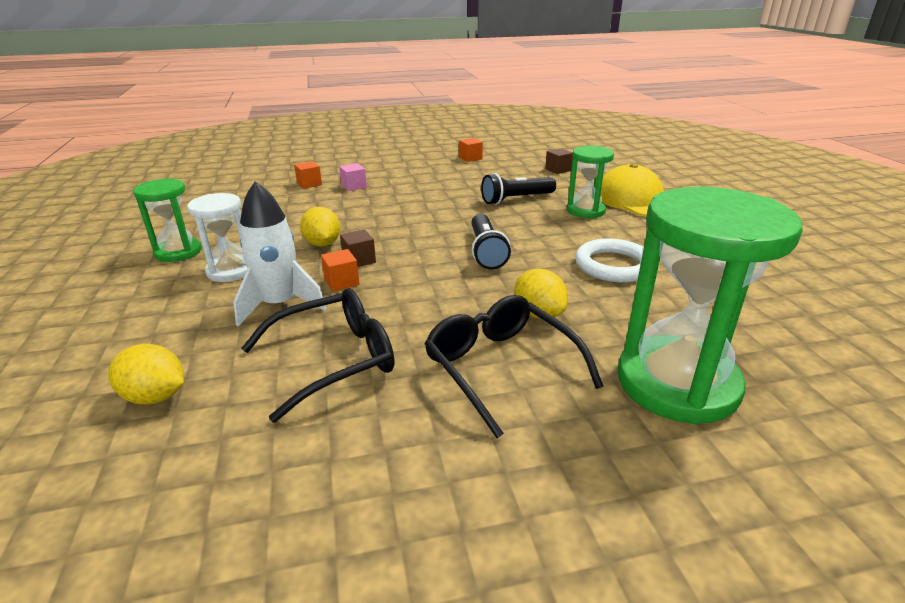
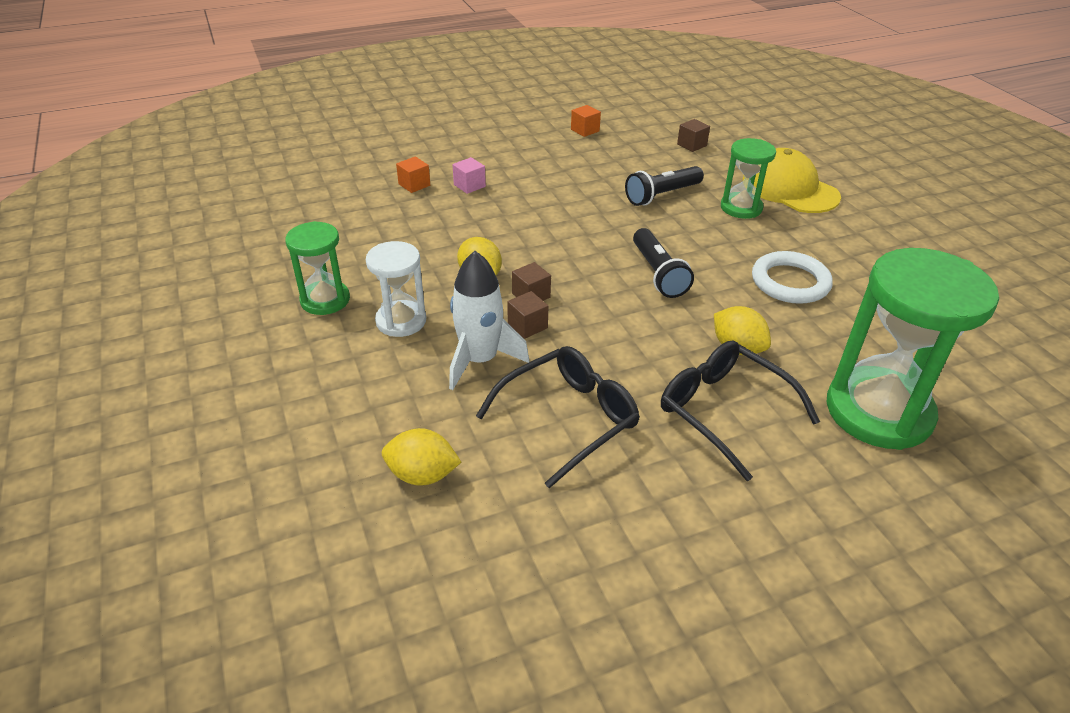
camera: 10 degrees left, 10 degrees up
orange cube [321,249,360,291] -> brown cube [507,291,549,339]

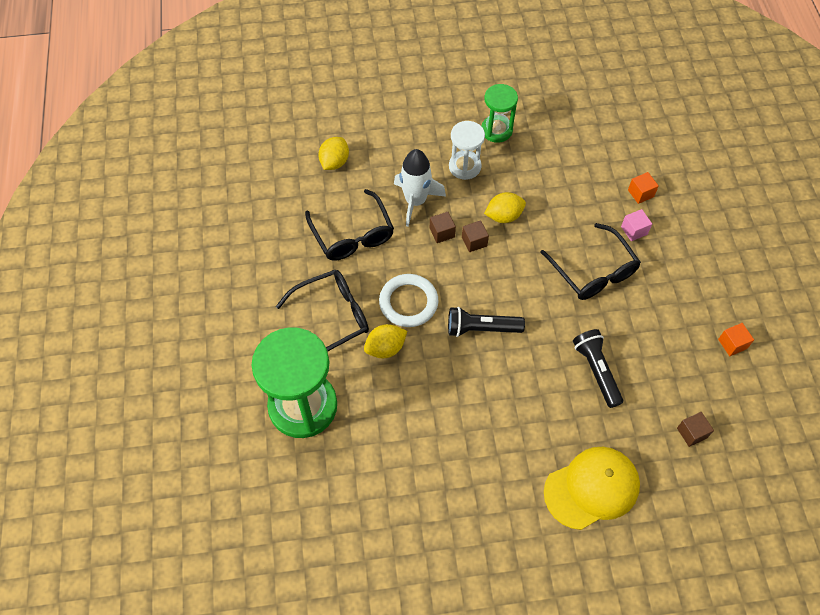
camera: 105 degrees right, 20 degrees up
green hourglass [721,138,776,219] -> none
white ring [752,251,833,304] -> white ring moved to [379,274,438,327]
none -> black glasses [540,223,641,300]

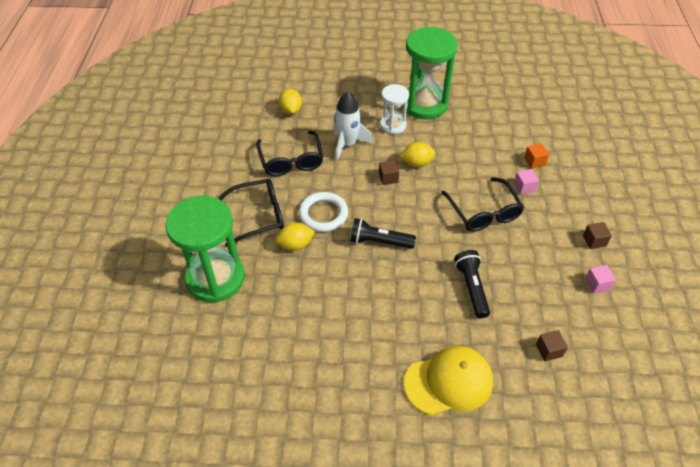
camera: 10 degrees right, 10 degrees down
yellow lemon [318,137,349,170] -> yellow lemon turned 45 degrees counterclockwise [278,89,302,114]
brown cube [430,212,456,243] -> brown cube moved to [583,222,612,249]
green hourglass [481,84,518,143] -> green hourglass [402,27,458,120], size x1.83
orange cube [718,323,754,356] -> pink cube [585,265,616,294]

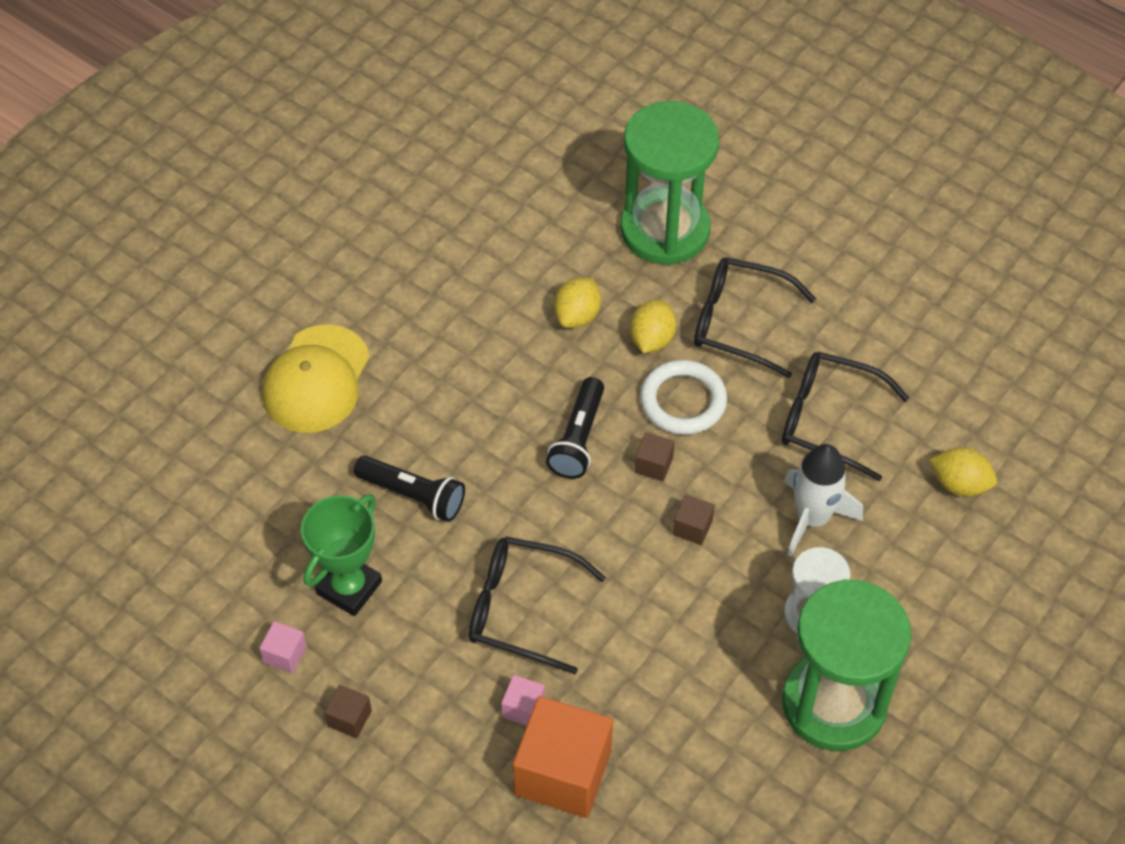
camera: 125 degrees right, 5 degrees up
black glasses [218,179,284,247] -> black glasses turned 90 degrees clockwise [694,257,816,378]
black flashlight [350,218,416,249] -> black flashlight turned 150 degrees clockwise [546,377,604,479]
yellow lemon [399,142,435,167] -> yellow lemon moved to [554,277,601,328]
orange cube [524,143,549,169] -> orange cube [513,696,613,818], size x2.28
brown cube [536,330,568,361] -> brown cube moved to [635,432,675,481]
none -> green trophy [301,494,382,616]

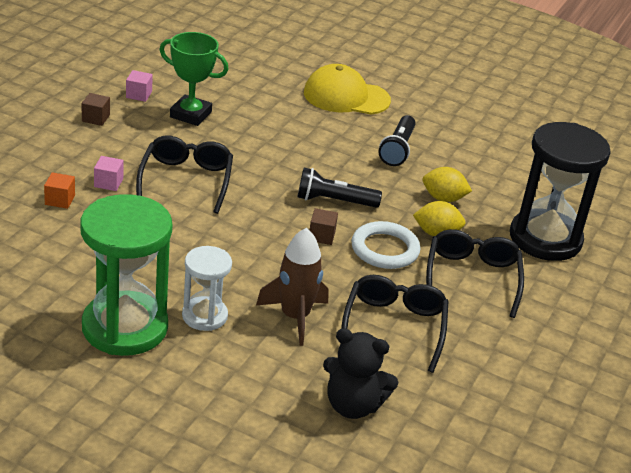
camera: 75 degrees right, 20 degrees down
black flashlight [354,456,465,522] -> black flashlight moved to [379,115,416,166]
orange cube [513,696,613,818] -> orange cube [44,172,75,209], size x0.44
green hourglass [620,101,719,265] -> black hourglass [510,122,611,261]
brown cube [673,494,715,545] -> none
white rocket [784,444,863,557] -> brown rocket [256,228,328,346]
yellow lemon [929,447,997,496] -> black teddy bear [323,328,398,419]

